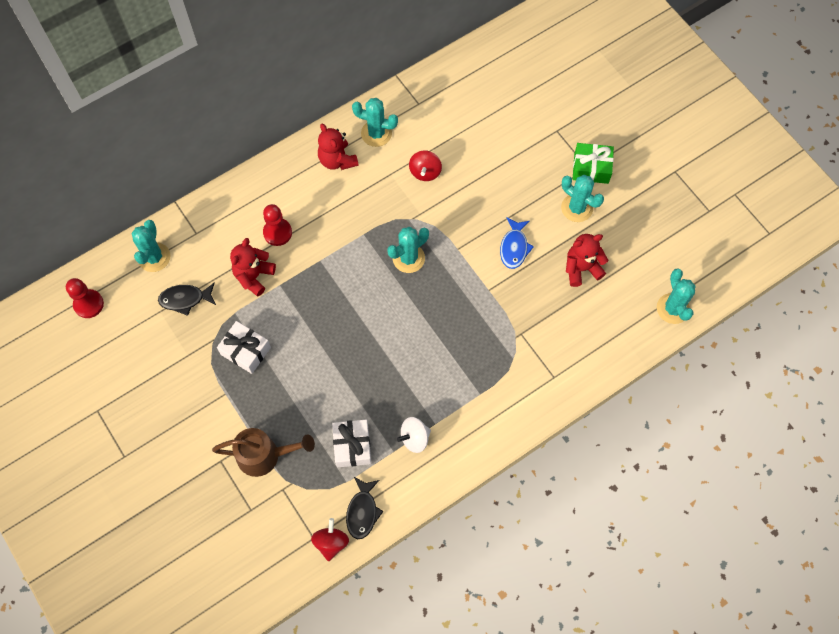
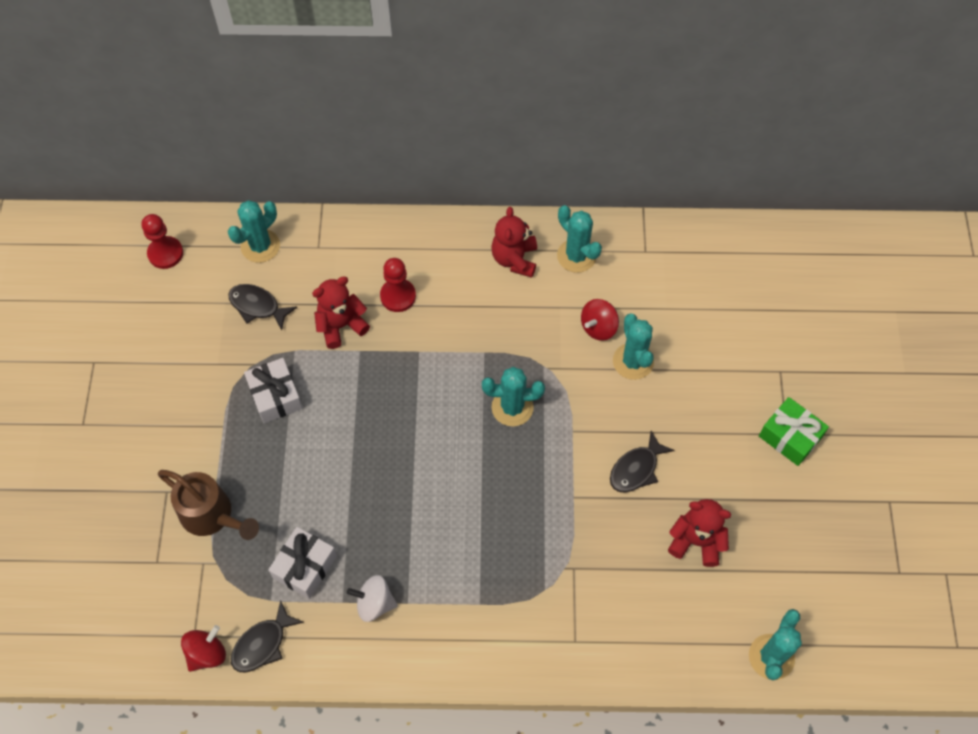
camera: 35 degrees right, 5 degrees down
blue fish [500,217,534,269] -> black fish [610,431,675,493]
turquoise cactus [561,175,604,222] -> turquoise cactus moved to [613,313,654,380]

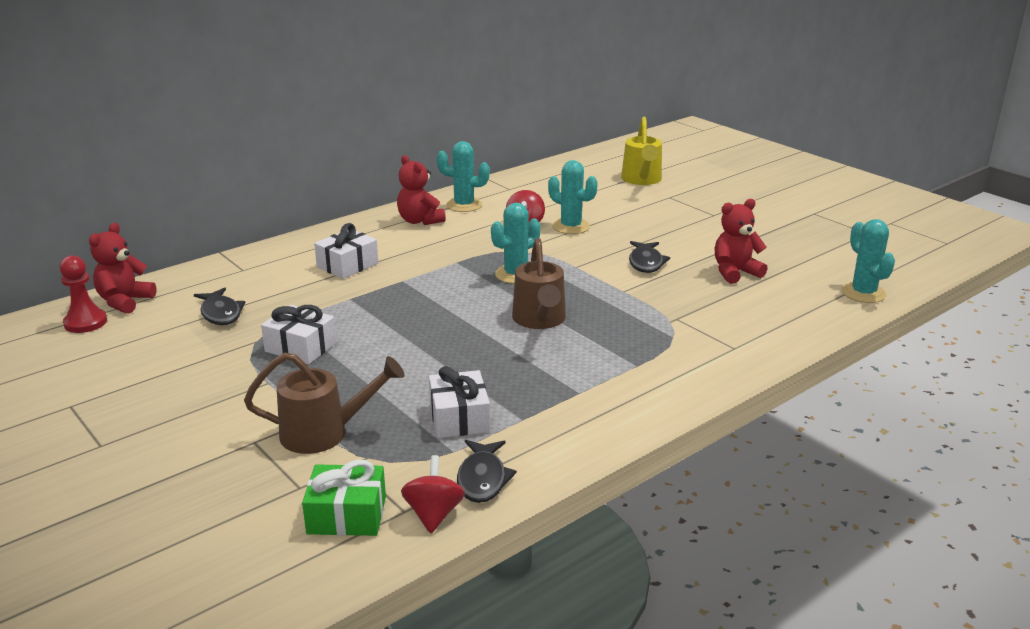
camera: 40 degrees left, 35 degrees down
turquoise cactus [228,200,280,263] -> none
black fish [228,284,297,330] -> black fish turned 105 degrees counterclockwise [194,288,246,325]
red teddy bear [312,277,370,349] -> red teddy bear moved to [89,223,157,314]
white spinning top [347,575,398,622] -> none
red pawn [380,258,416,312] -> white gift [314,223,378,279]
green gift [759,397,829,466] -> green gift moved to [302,460,386,536]
none -> brown watering can [512,238,566,329]
none -> yellow watering can [621,117,662,185]

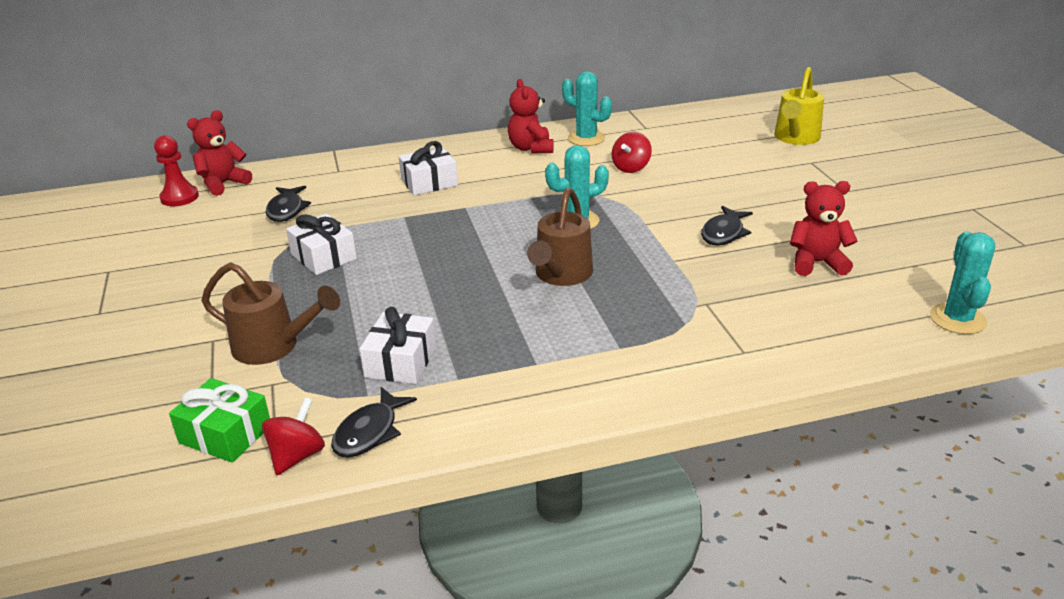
camera: 25 degrees right, 5 degrees up
turquoise cactus [548,160,598,234] -> none

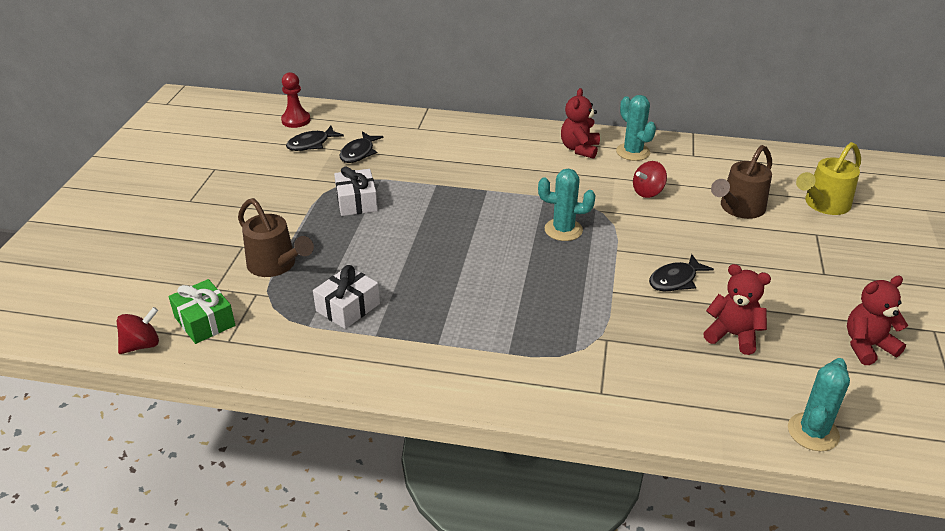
camera: 25 degrees right, 5 degrees up
red teddy bear [187,110,252,196] -> red teddy bear moved to [847,276,908,365]
red spinning top [262,397,325,475] -> red spinning top moved to [117,307,159,354]
black fish [331,387,417,458] -> black fish moved to [286,126,344,151]
white gift [399,141,458,196] -> none
brown watering can [527,188,593,286] -> brown watering can moved to [711,145,772,219]

